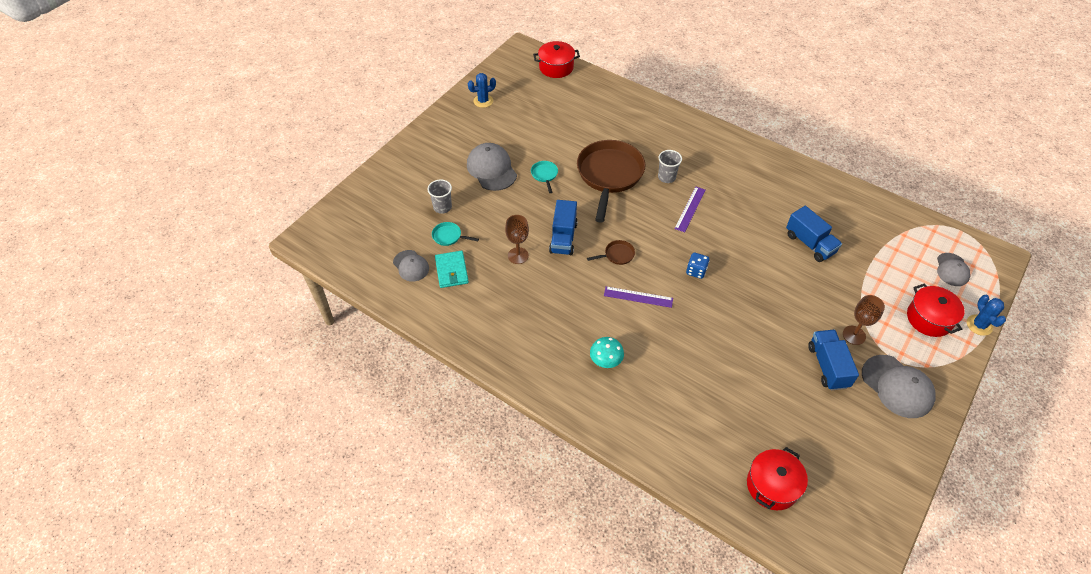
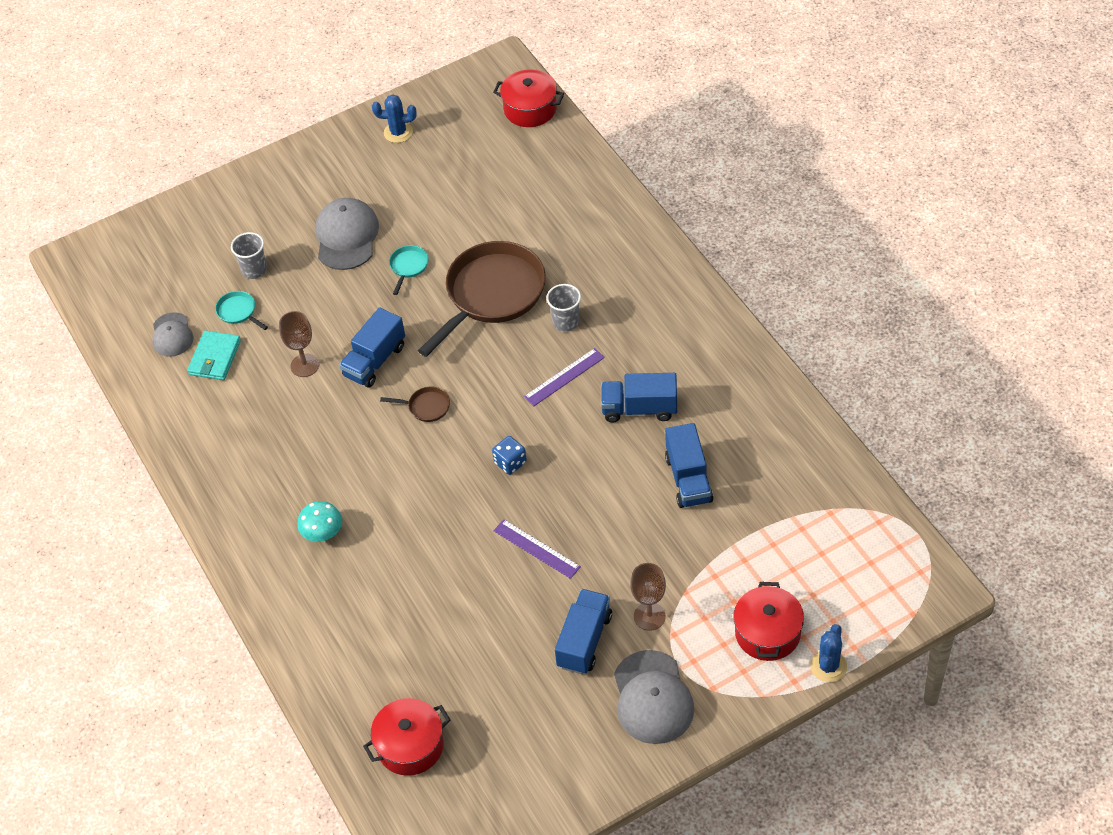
camera: 30 degrees right, 0 degrees up
purple ruler [604,286,673,308] -> purple ruler moved to [493,519,581,579]
grey cap [937,253,970,286] -> none
none -> blue truck [601,373,677,423]

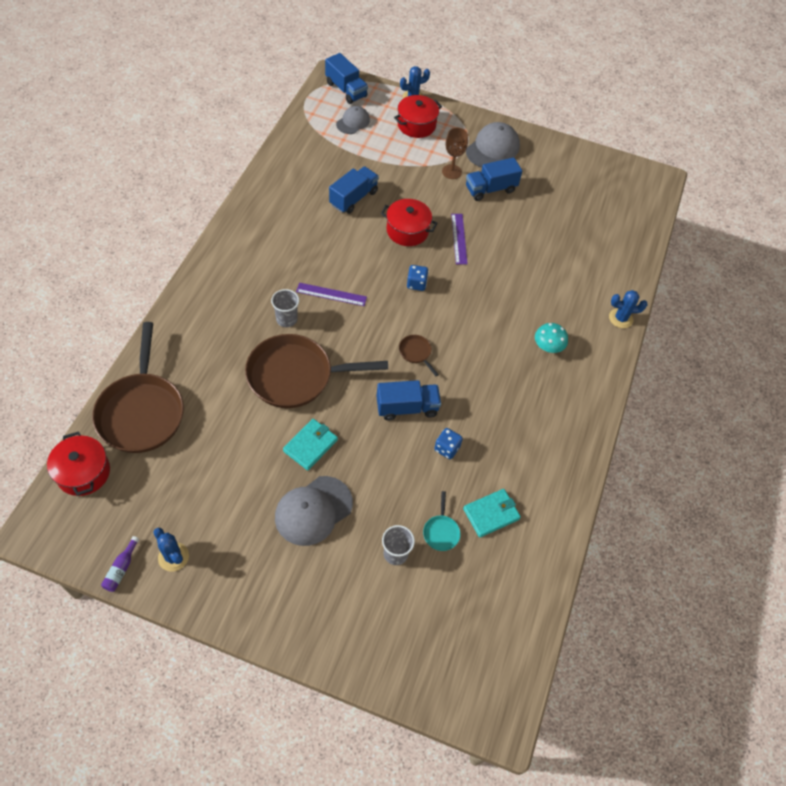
camera: 140 degrees left, 5 degrees up
grey cap [152,312,193,357] -> grey cap moved to [336,106,370,134]
brown goblet [279,311,319,377] -> blue dice [434,428,463,459]
red pot [363,698,450,776] -> red pot moved to [381,199,437,246]
turquoise pan [389,245,428,295] -> turquoise wallet [283,419,338,470]
blue truck [601,373,677,423] -> blue truck moved to [325,53,368,104]
none -> brown pan [92,322,184,453]
none -> purple bottle [101,536,139,592]
none -> blue cactus [609,290,648,328]

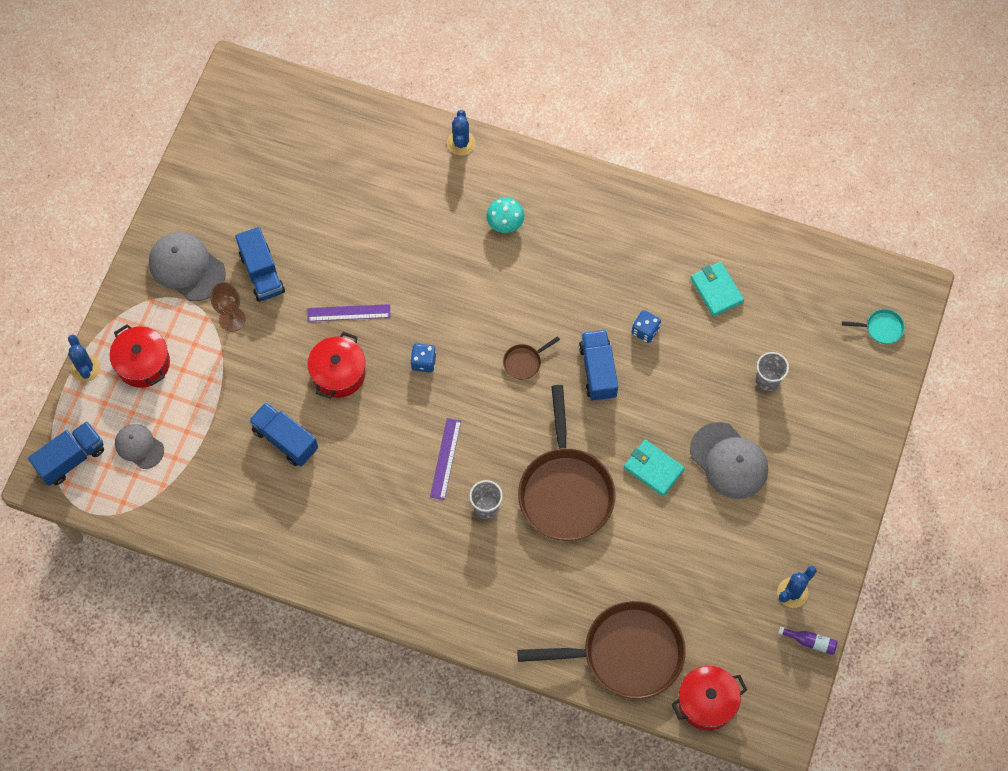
camera: 85 degrees left, 10 degrees up
turquoise pan [423,491,461,551] -> turquoise pan moved to [842,309,905,344]

